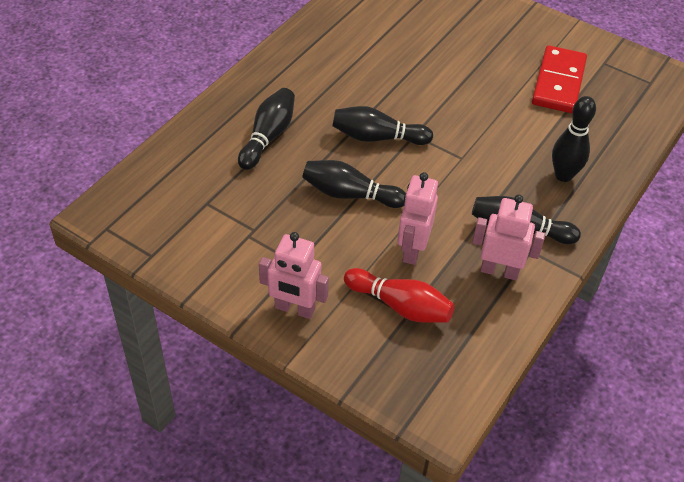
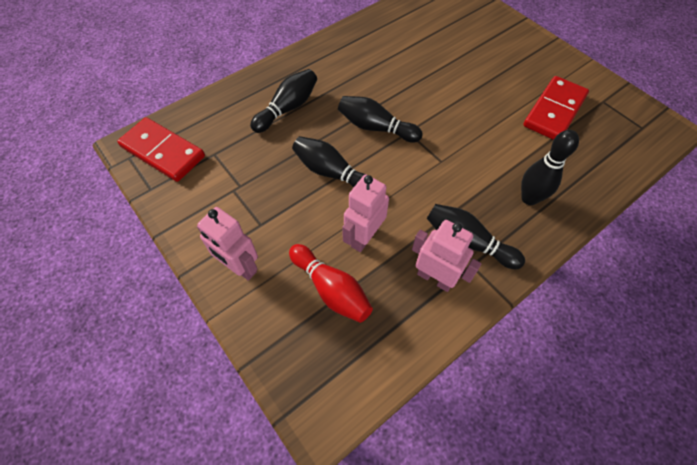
camera: 20 degrees right, 10 degrees up
none -> red domino [117,117,205,182]

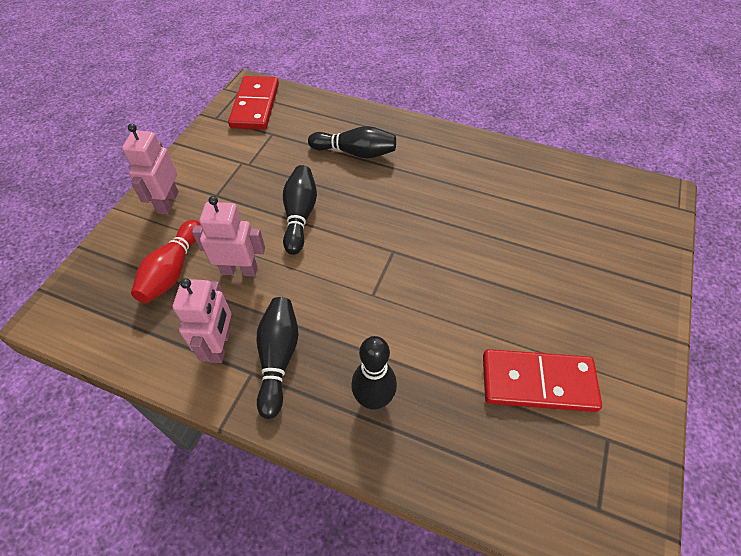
camera: 60 degrees right, 5 degrees down
black bowling pin [338,96,423,143] -> none

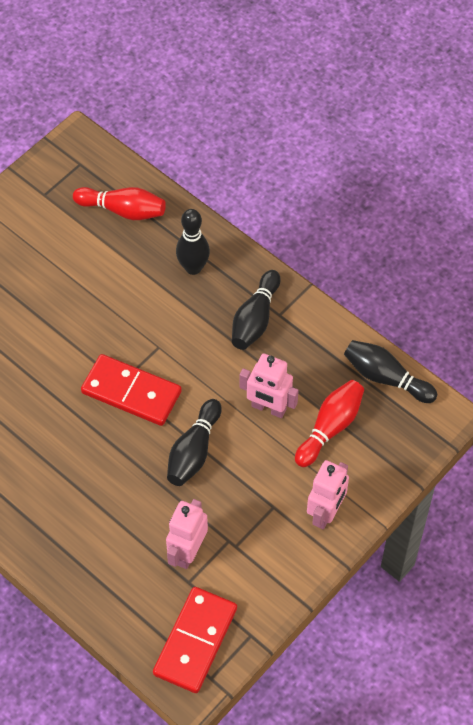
camera: 160 degrees left, 5 degrees up
pink robot [173,278,231,363] -> pink robot moved to [166,499,208,569]
black bowling pin [308,126,396,158] -> black bowling pin moved to [344,340,437,403]
red domino [483,349,602,412] -> red domino moved to [81,354,182,426]
none -> red bowling pin [73,187,166,220]

